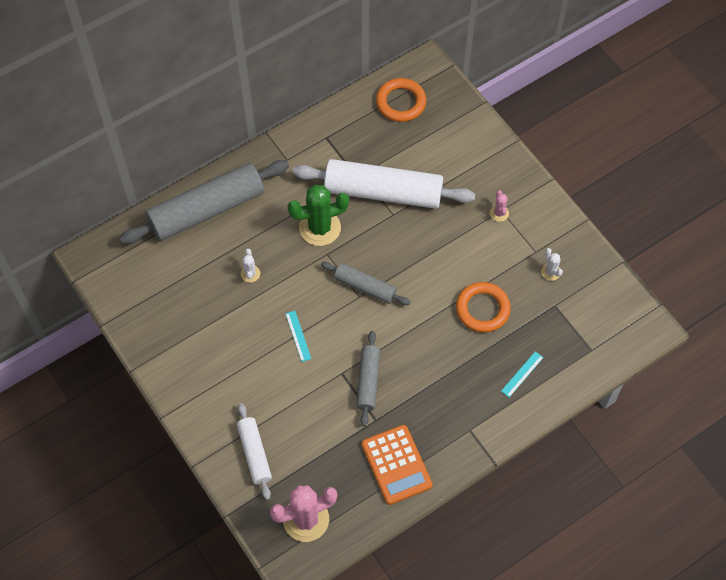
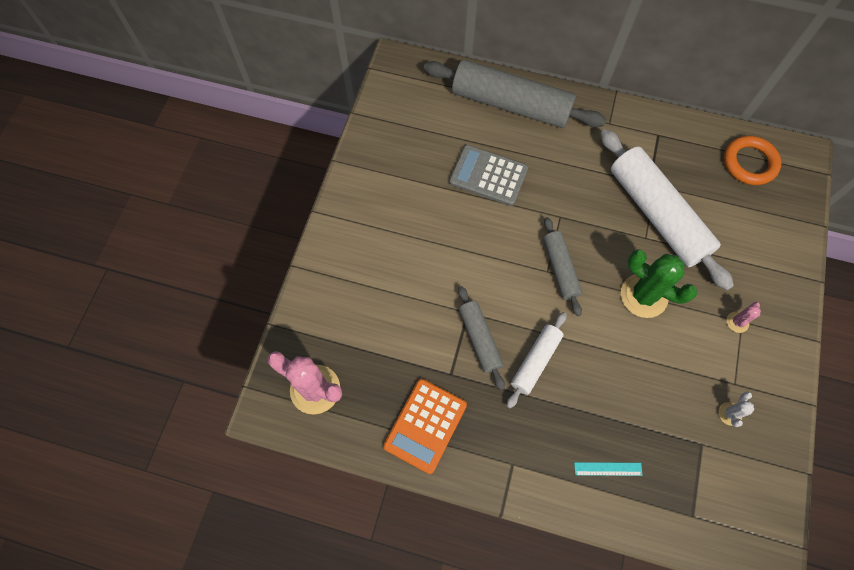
camera: 50 degrees right, 5 degrees up
white rolling pin [237,403,272,500] -> white rolling pin moved to [507,312,567,409]
white cactus [241,249,260,282] -> grey calculator [449,145,528,206]
turquoise ruler [285,311,311,362] -> none
green cactus [287,185,349,246] -> green cactus moved to [621,249,698,318]
grey rolling pin [356,331,380,426] -> grey rolling pin turned 75 degrees counterclockwise [458,286,505,390]
orange ring [456,282,511,332] -> none

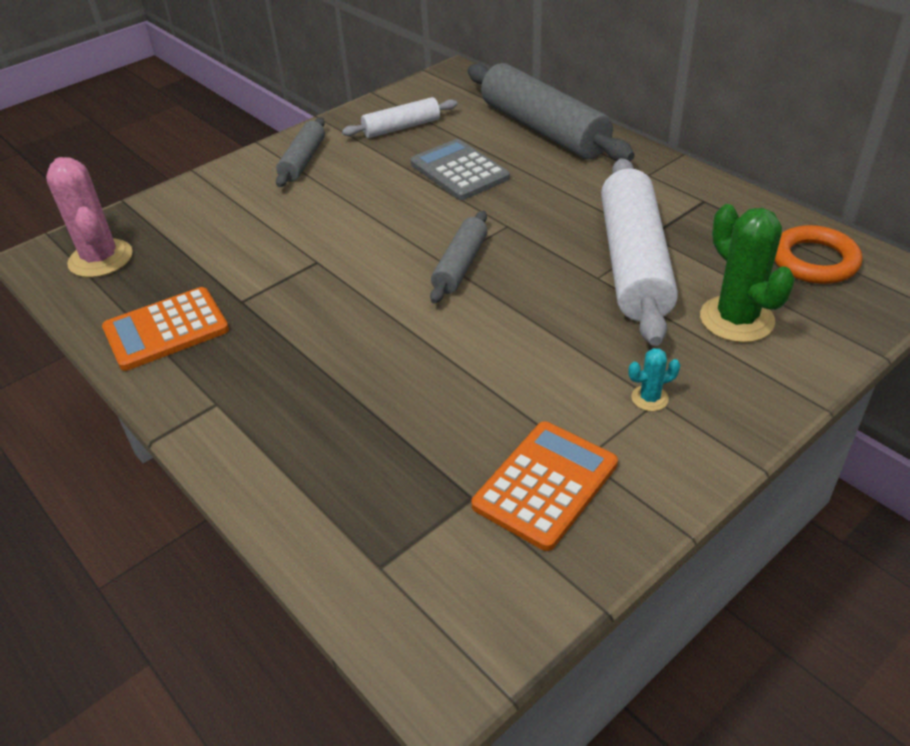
camera: 35 degrees right, 25 degrees down
grey rolling pin [458,286,505,390] -> grey rolling pin moved to [276,117,325,187]
white rolling pin [507,312,567,409] -> white rolling pin moved to [342,97,457,138]
turquoise ruler [574,462,643,476] -> none
green cactus [621,249,698,318] -> green cactus moved to [700,204,795,343]
white cactus [719,391,754,427] -> orange calculator [471,421,618,551]
pink cactus [727,302,761,333] -> turquoise cactus [628,348,681,411]

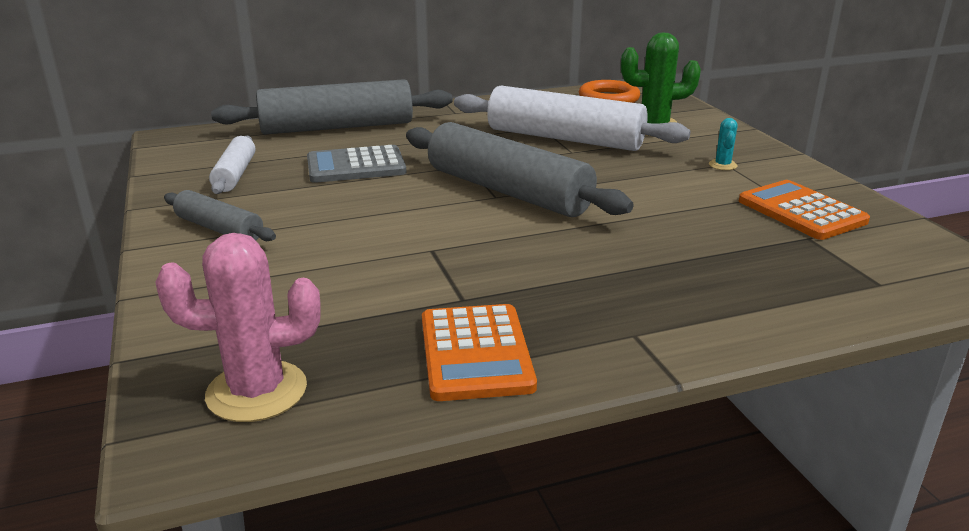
camera: 70 degrees left, 15 degrees down
grey rolling pin [430,211,488,303] -> grey rolling pin [406,122,634,217], size x1.92

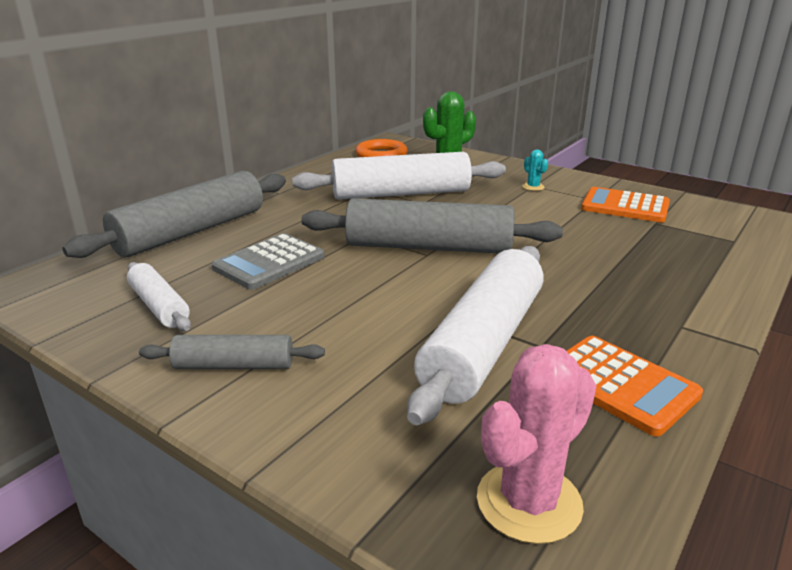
camera: 35 degrees left, 0 degrees up
none -> white rolling pin [407,246,544,425]

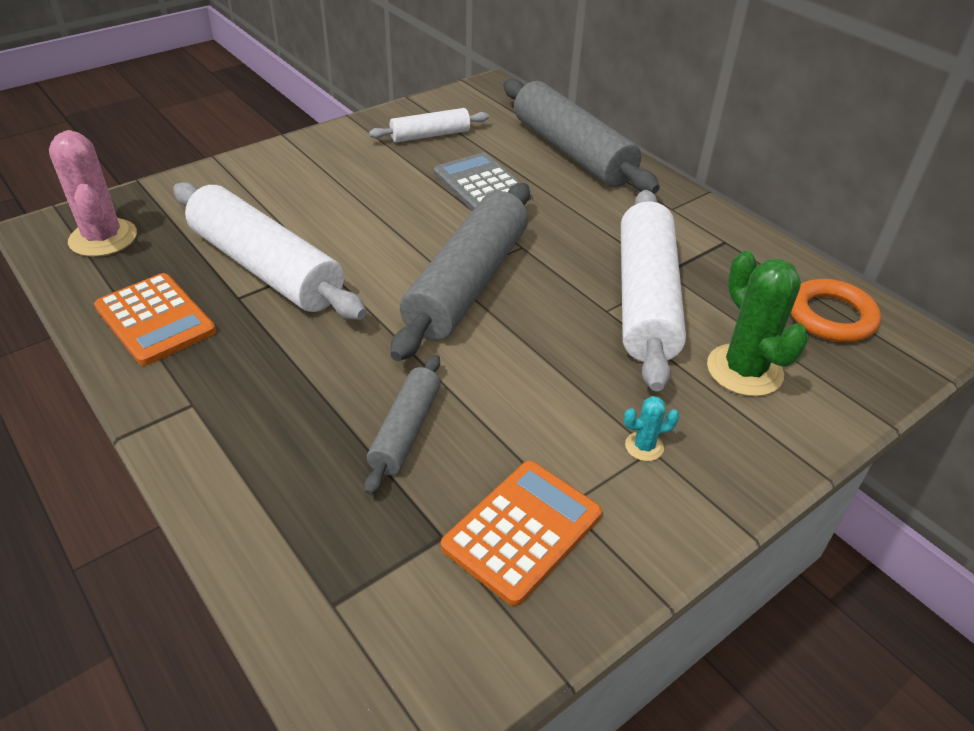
camera: 105 degrees right, 15 degrees up
grey rolling pin [139,335,325,369] -> grey rolling pin moved to [365,354,441,495]
orange calculator [566,336,703,437] -> orange calculator turned 105 degrees counterclockwise [94,273,216,366]

